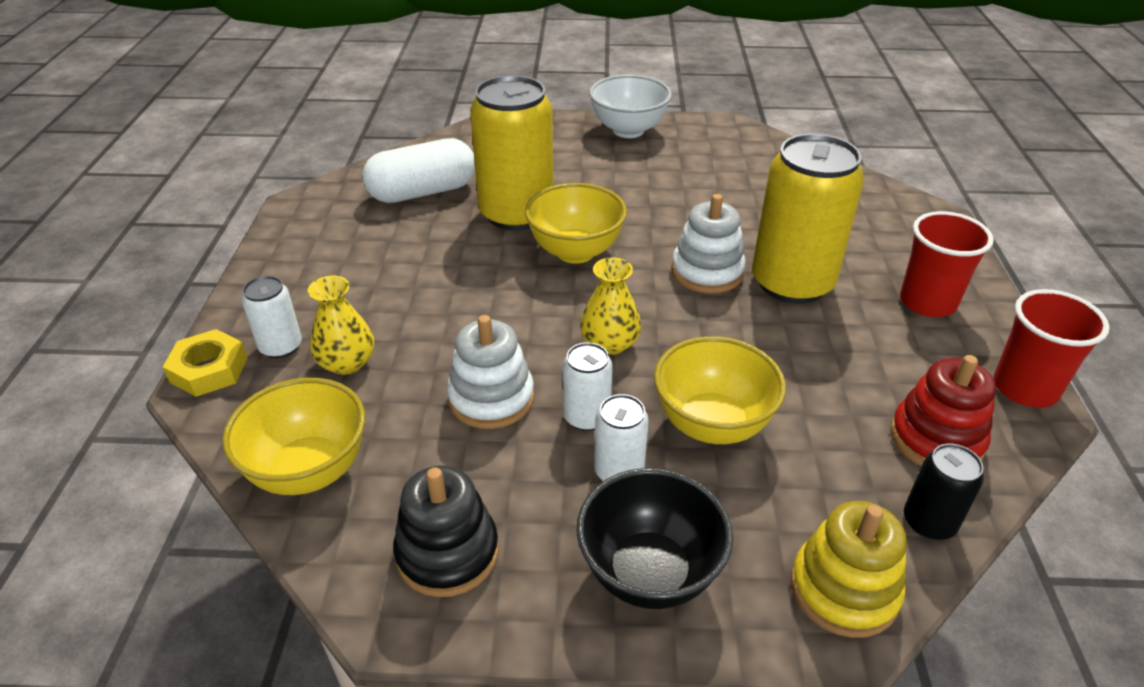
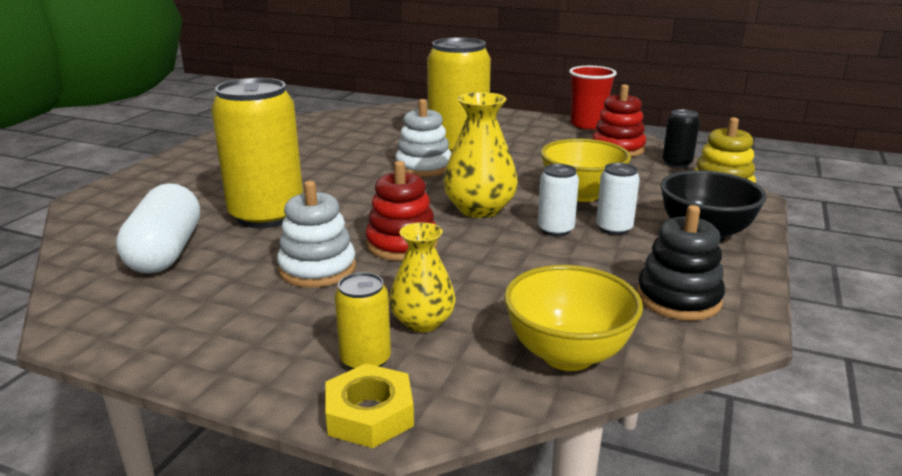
camera: 70 degrees left, 15 degrees down
white can [242,276,302,358] -> yellow can [335,272,391,370]
white stacking toy [447,315,534,429] -> white stacking toy moved to [277,181,356,288]
yellow bowl [525,183,627,264] -> none
yellow vase [580,257,641,355] -> yellow vase [443,92,518,218], size x1.51
white bowl [589,75,672,138] -> none
red cup [900,211,994,317] -> none
none -> red stacking toy [366,161,438,261]

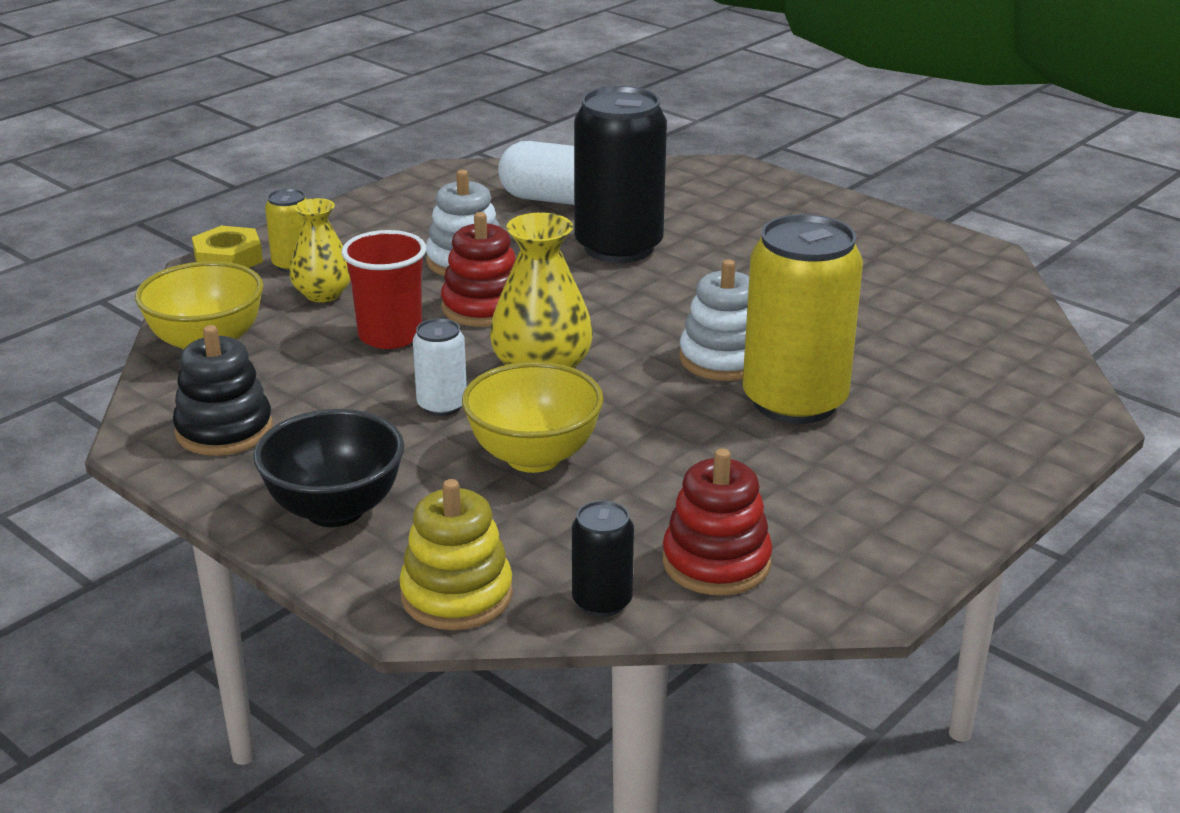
camera: 110 degrees right, 5 degrees up
yellow can [211,78,303,228] -> black can [574,86,667,263]
red cup [569,66,617,129] -> red cup moved to [342,230,427,349]
white can [596,163,640,235] -> none

